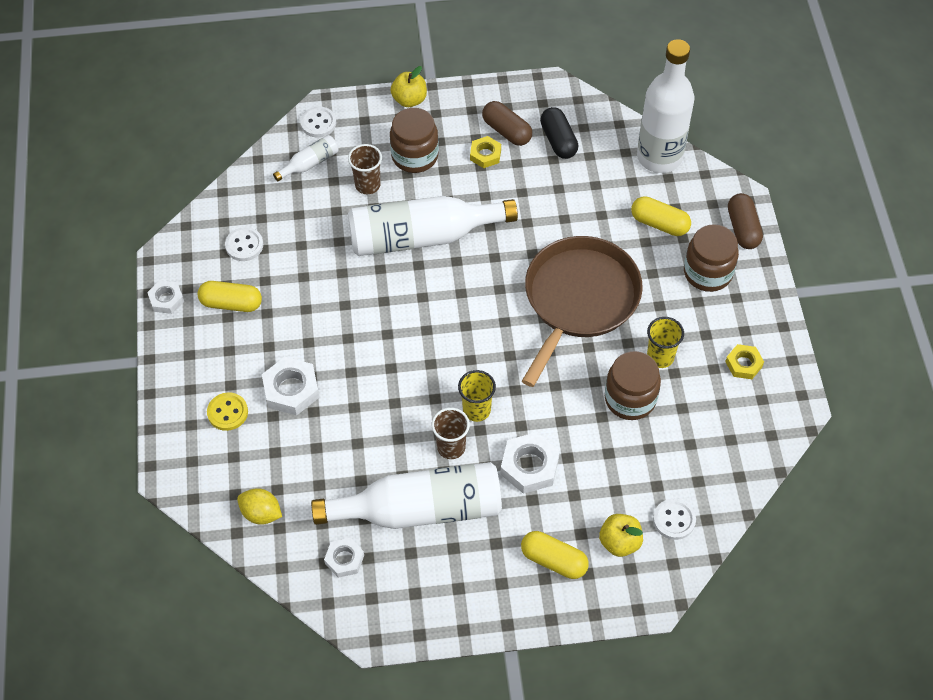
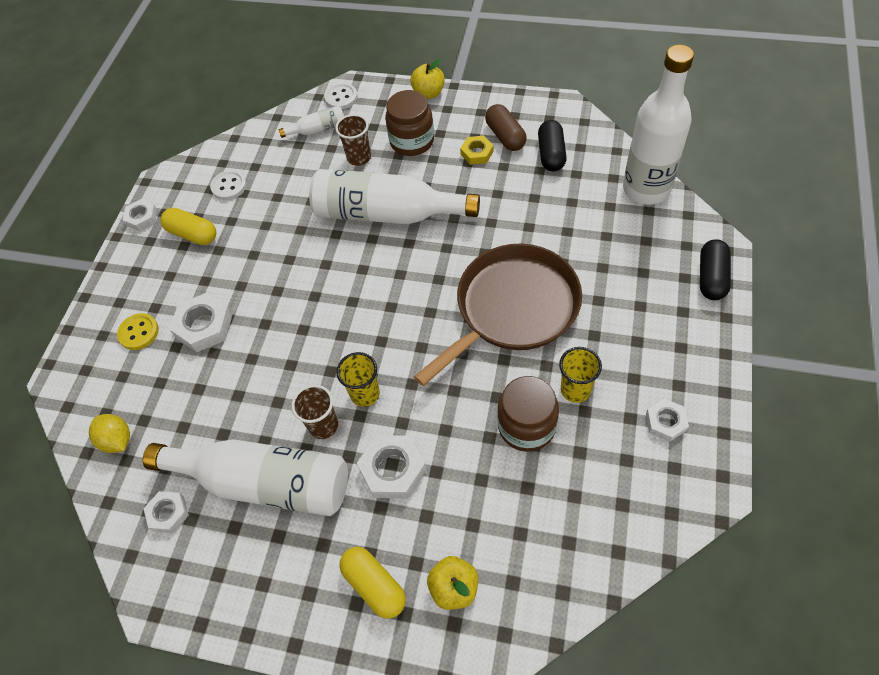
camera: 25 degrees right, 0 degrees up
yellow capsule [631,196,691,236] -> none
white button [653,499,696,540] -> none
brown jar [684,224,739,292] -> none
yellow nut [725,344,764,379] -> white nut [646,398,689,442]
brown capsule [728,193,763,249] -> black capsule [700,239,731,300]

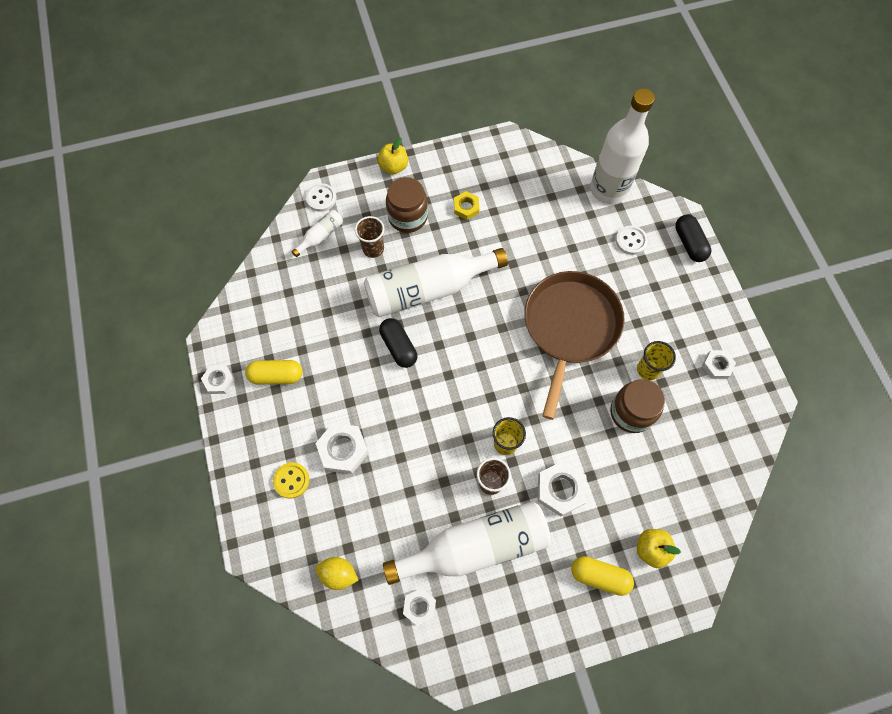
camera: 35 degrees left, 10 degrees up
white button [210,170,247,200] -> white button moved to [616,225,648,255]
brown capsule [485,104,527,151] -> none
black capsule [538,120,567,171] -> black capsule moved to [379,318,417,368]

